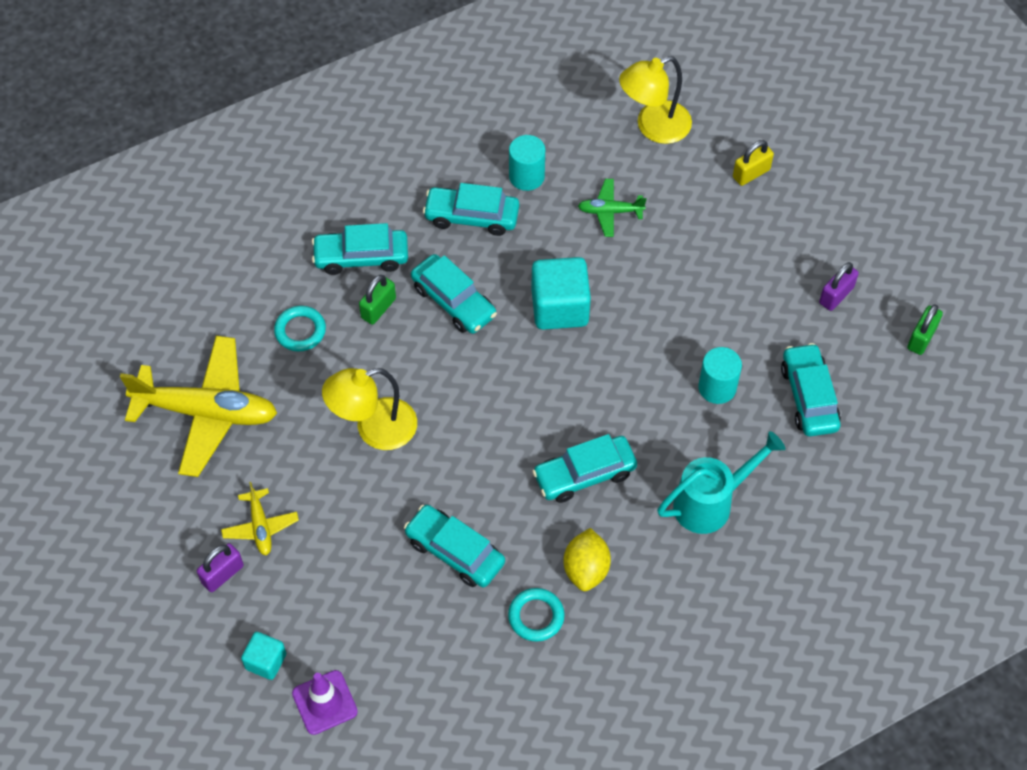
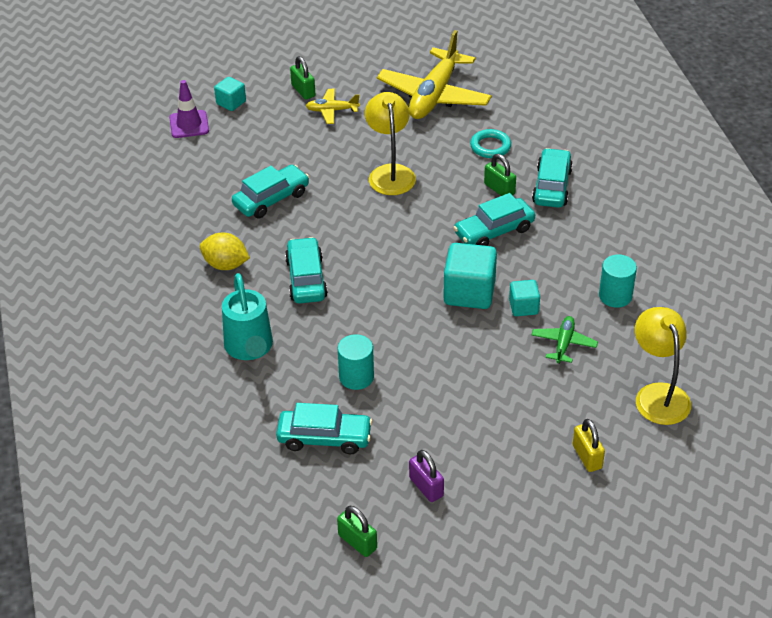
camera: 105 degrees right, 15 degrees down
purple padlock [197,543,244,592] -> green padlock [290,56,315,100]
turquoise car [423,183,519,236] -> none
turquoise ring [508,588,565,642] -> none
none -> turquoise cube [509,280,540,316]

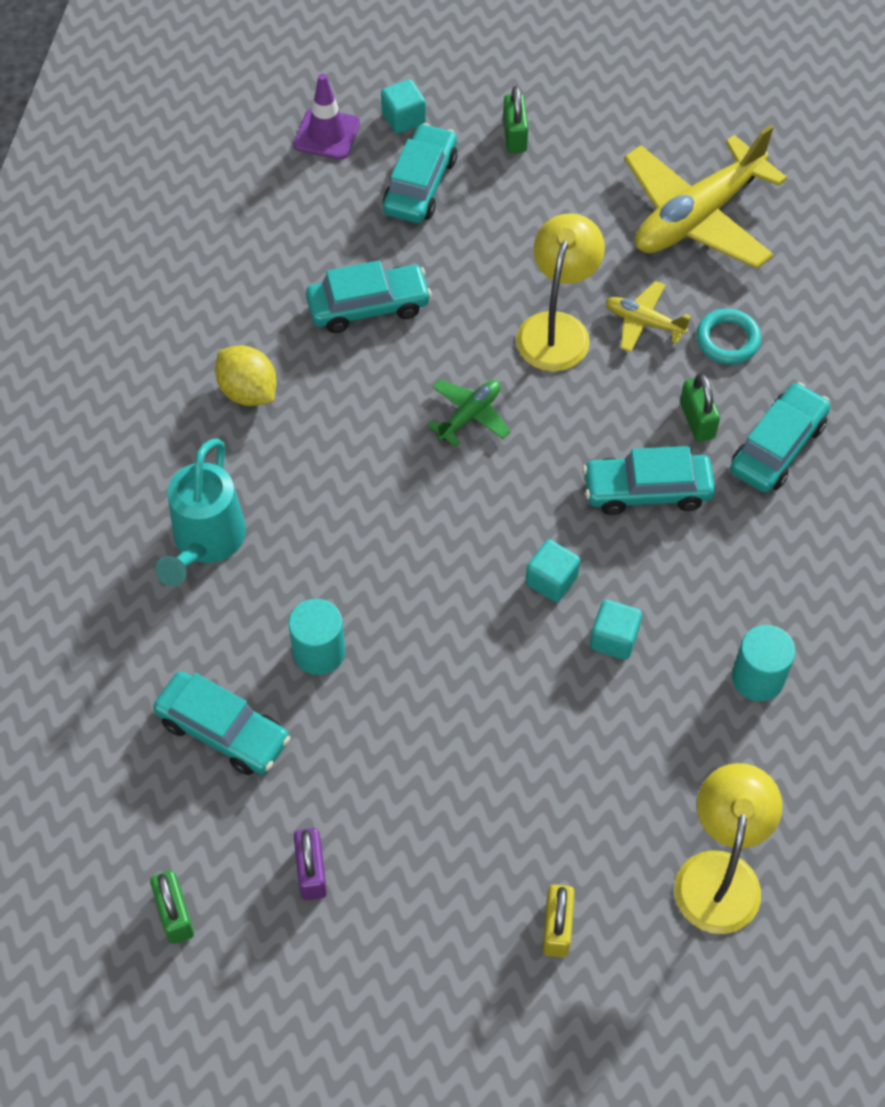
camera: 25 degrees right, 15 degrees up
turquoise car [285,237,328,304] -> turquoise car moved to [383,123,457,223]
yellow plane [306,89,360,124] -> yellow plane moved to [606,281,691,352]
turquoise cube [443,243,497,309] -> turquoise cube [526,540,580,602], size x0.56
green plane [532,316,598,364] -> green plane moved to [427,379,511,447]

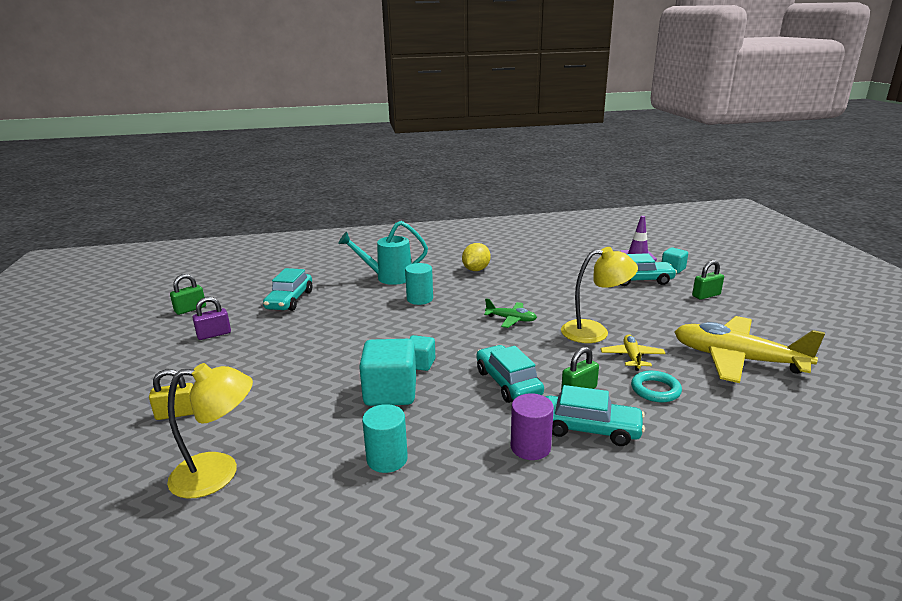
camera: 70 degrees right, 35 degrees down
turquoise cylinder [288,599,345,675] -> turquoise cylinder moved to [405,263,433,305]
turquoise car [306,261,432,333] -> none
turquoise cube [590,600,642,660] -> turquoise cube [359,339,416,406], size x1.80
none -> purple cylinder [511,393,554,460]

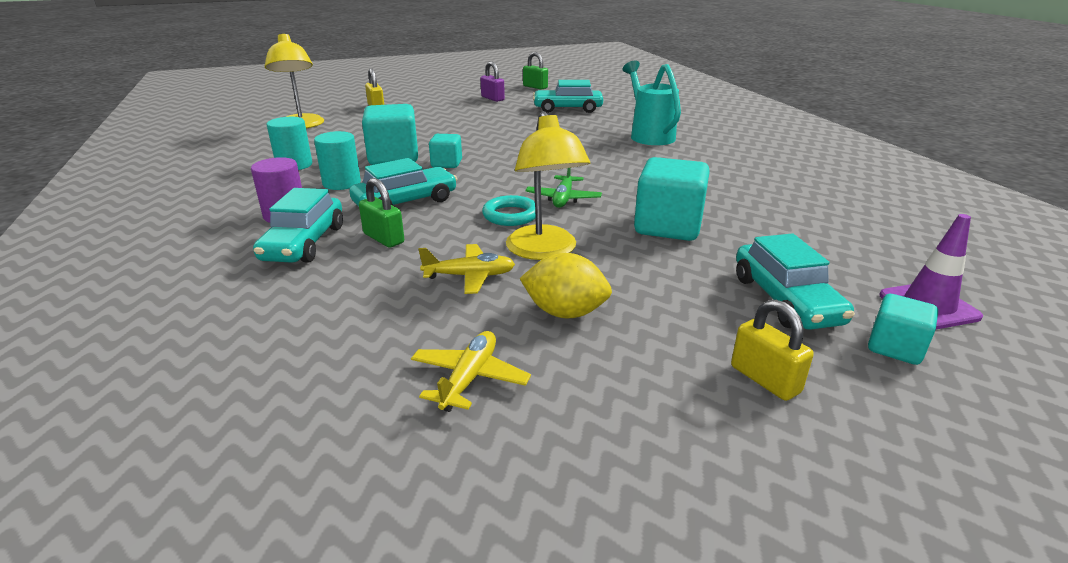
camera: 80 degrees right, 5 degrees up
turquoise cylinder [405,263,433,305] -> turquoise cylinder moved to [314,131,361,190]
yellow lemon [462,243,491,271] -> yellow lemon moved to [519,253,612,318]
turquoise ring [631,371,682,402] -> turquoise ring moved to [482,195,536,226]
yellow plane [674,316,825,383] -> yellow plane [411,331,531,412], size x0.47
green padlock [692,260,724,300] -> yellow padlock [731,300,814,401]
none -> turquoise cube [634,157,710,241]

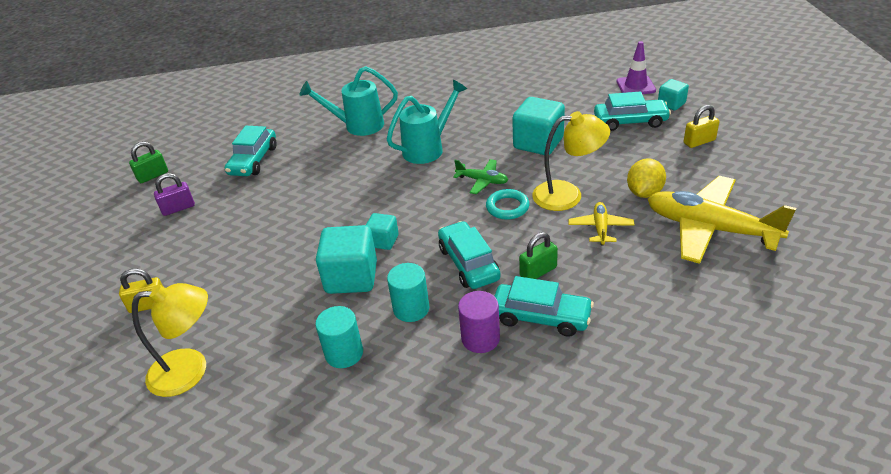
camera: 75 degrees left, 10 degrees up
yellow plane [411,331,531,412] -> yellow plane [648,176,796,264], size x2.12
none -> turquoise watering can [387,80,467,164]

